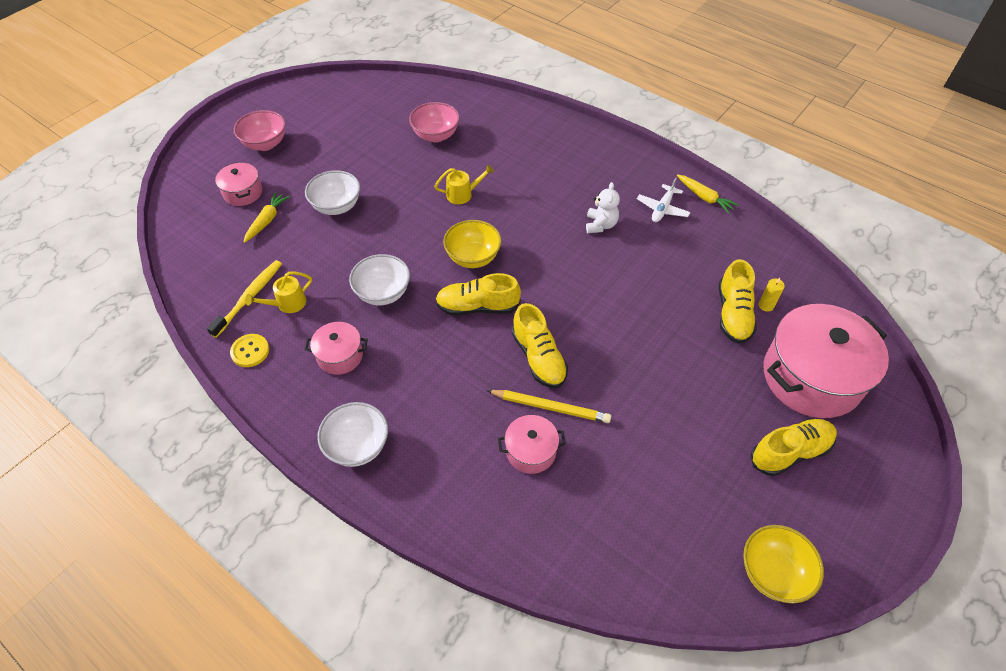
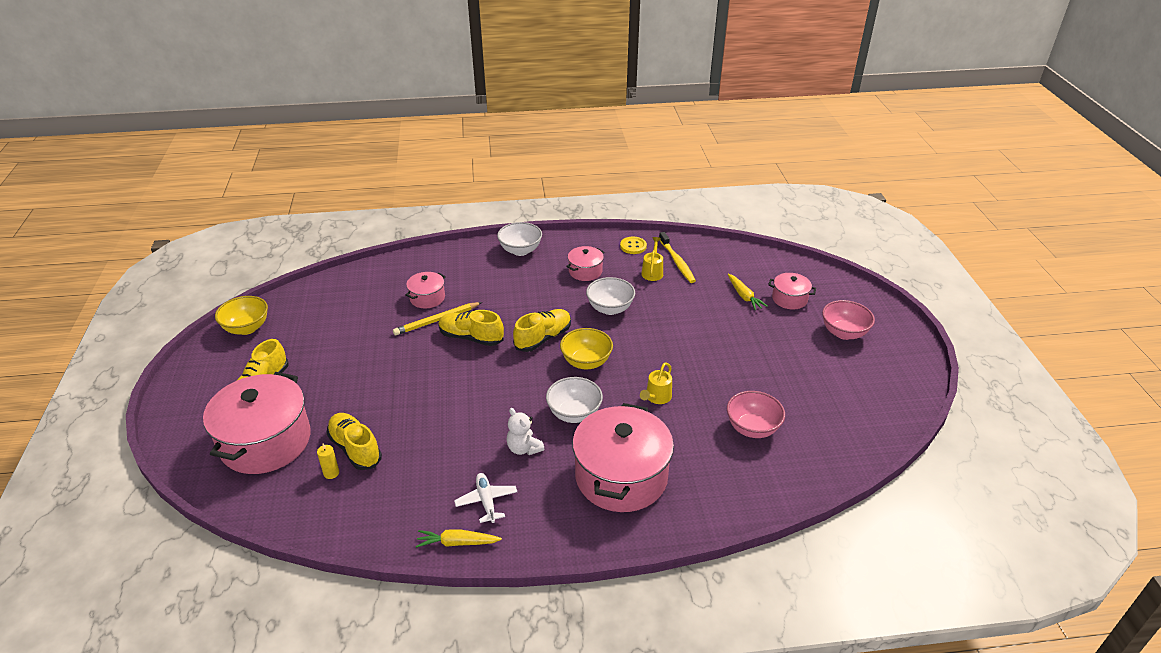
camera: 135 degrees right, 15 degrees down
white bowl [305,170,360,215] -> white bowl moved to [546,377,603,423]
none -> pink pot [572,403,674,512]

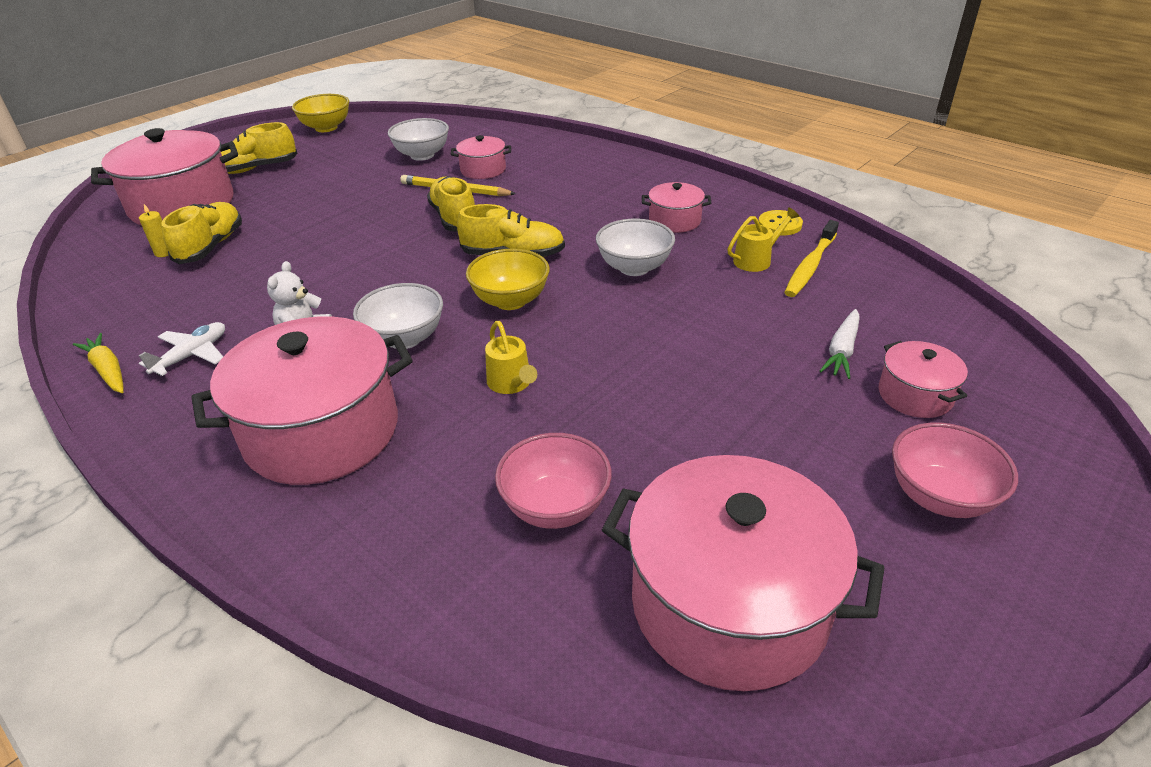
camera: 50 degrees right, 0 degrees up
white bowl [497,222,542,256] -> white bowl moved to [388,118,449,161]
yellow watering can [640,362,672,404] -> yellow watering can turned 105 degrees counterclockwise [485,321,537,394]
yellow carrot [728,274,768,311] -> white carrot [820,309,860,379]
none -> pink pot [602,455,884,691]

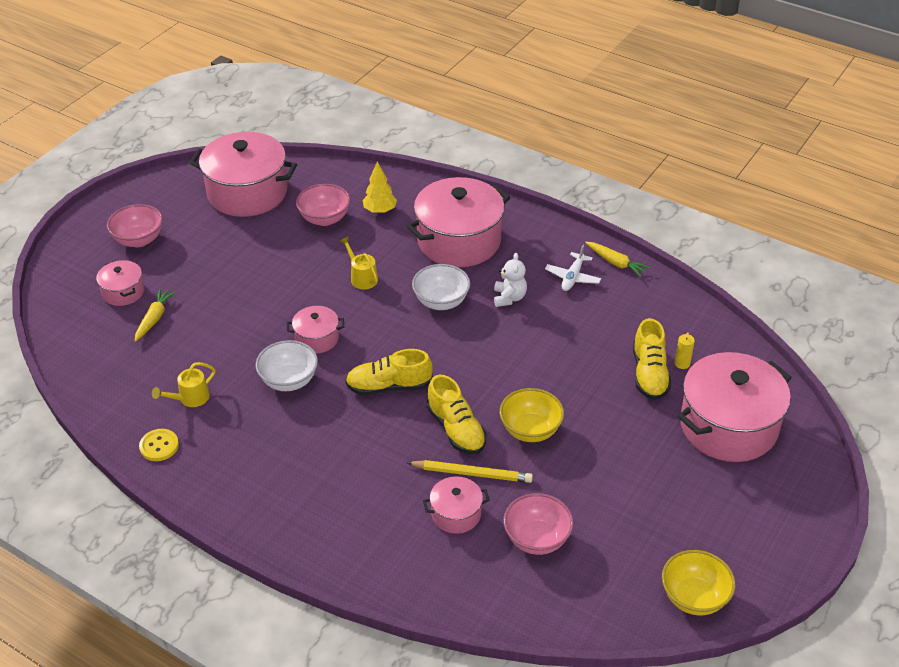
camera: 170 degrees right, 5 degrees up
yellow shoe [221,122,298,174] -> none
white bowl [388,118,449,161] -> pink bowl [503,493,573,555]
yellow bowl [466,249,550,310] -> yellow bowl moved to [500,388,564,442]
pink pot [642,182,711,233] -> pink pot moved to [287,306,344,354]
yellow toothbrush [784,220,839,297] -> none
white carrot [820,309,860,379] -> yellow carrot [135,288,176,342]
none -> yellow tree [363,162,397,213]

